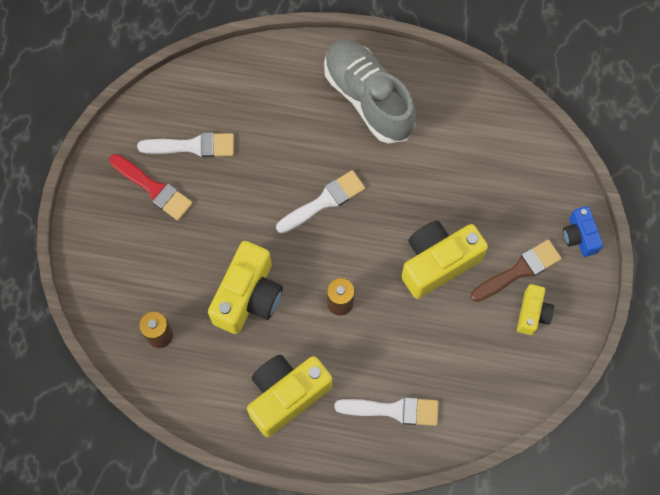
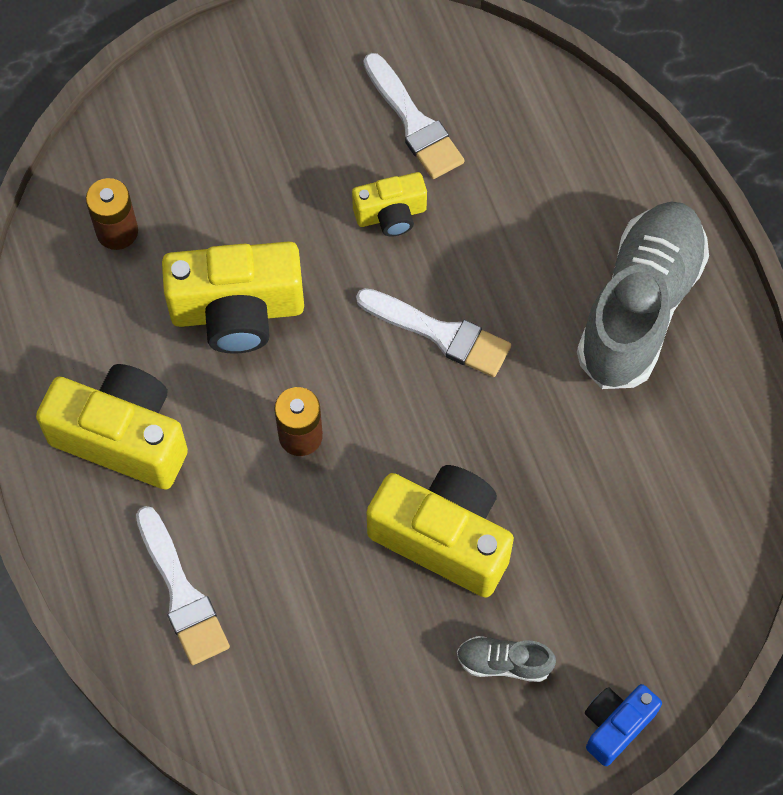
camera: 60 degrees right, 5 degrees down
red brush [109,154,193,220] -> none
brown brush [471,240,562,302] -> grey shoe [457,636,556,682]
yellow camera [517,284,554,335] -> yellow camera moved to [352,172,427,237]

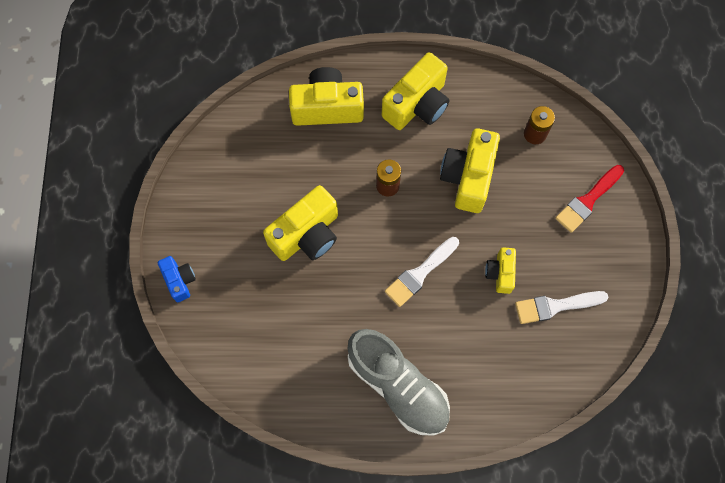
camera: 110 degrees right, 5 degrees up
white brush [136,506,230,665] -> yellow camera [289,67,364,126]
grey shoe [457,636,556,682] -> none
none -> red brush [555,165,624,233]

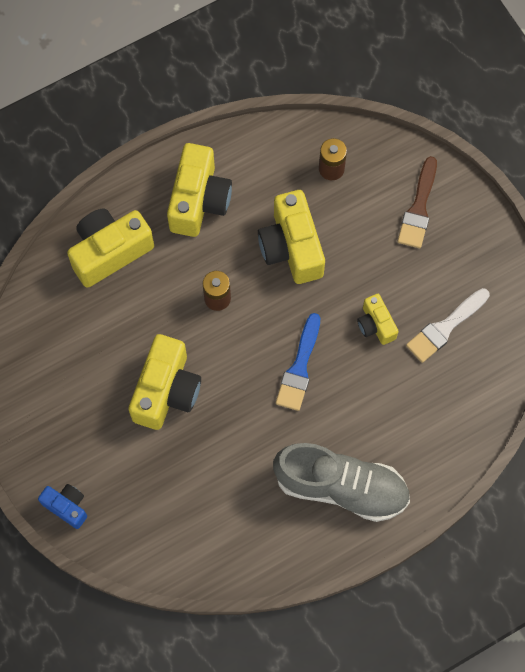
camera: 30 degrees left, 0 degrees up
white brush [385,237,459,307] -> blue brush [276,313,320,411]
red brush [555,165,624,233] -> brown brush [398,156,437,248]

